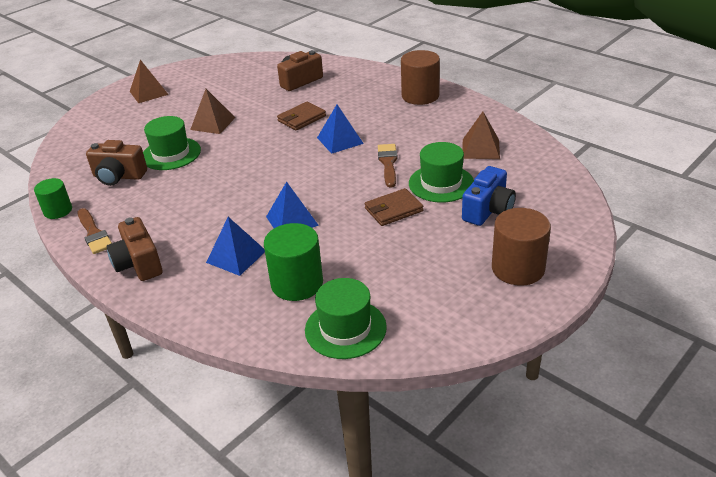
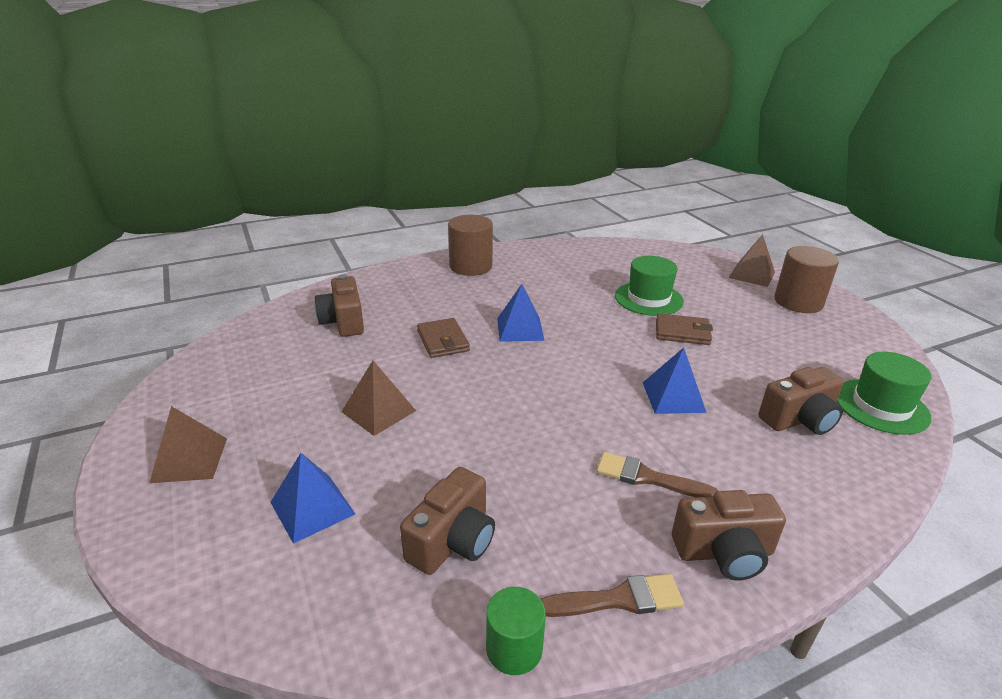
camera: 70 degrees left, 5 degrees down
green hat [143,116,201,170] -> none
blue pyramid [206,217,265,276] -> blue pyramid moved to [270,453,355,544]
green cylinder [264,223,323,301] -> brown camera [759,367,844,435]
brown wallet [365,188,423,226] -> brown wallet turned 75 degrees counterclockwise [656,313,713,345]
brown brush [378,144,398,188] -> brown brush moved to [597,452,718,497]
blue camera [462,166,516,226] -> none
brown pyramid [463,112,500,159] -> brown pyramid moved to [729,234,775,287]

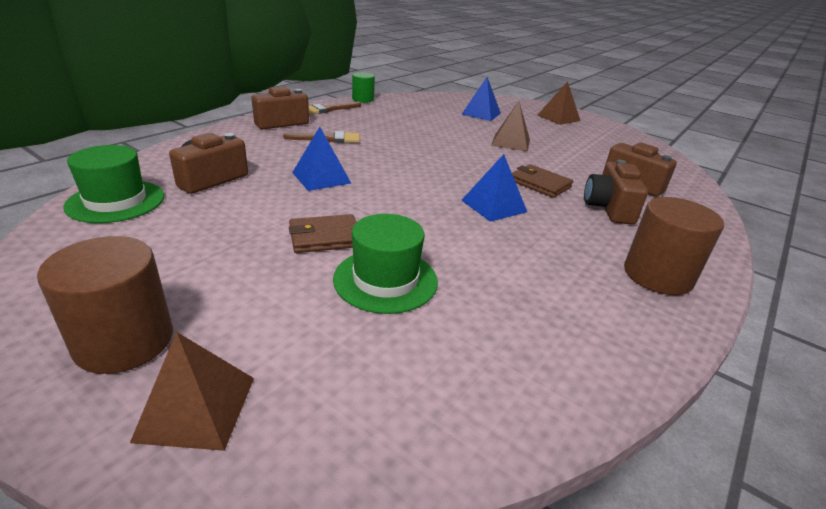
camera: 150 degrees right, 0 degrees up
brown camera [400,467,495,575] -> brown camera moved to [584,159,648,225]

